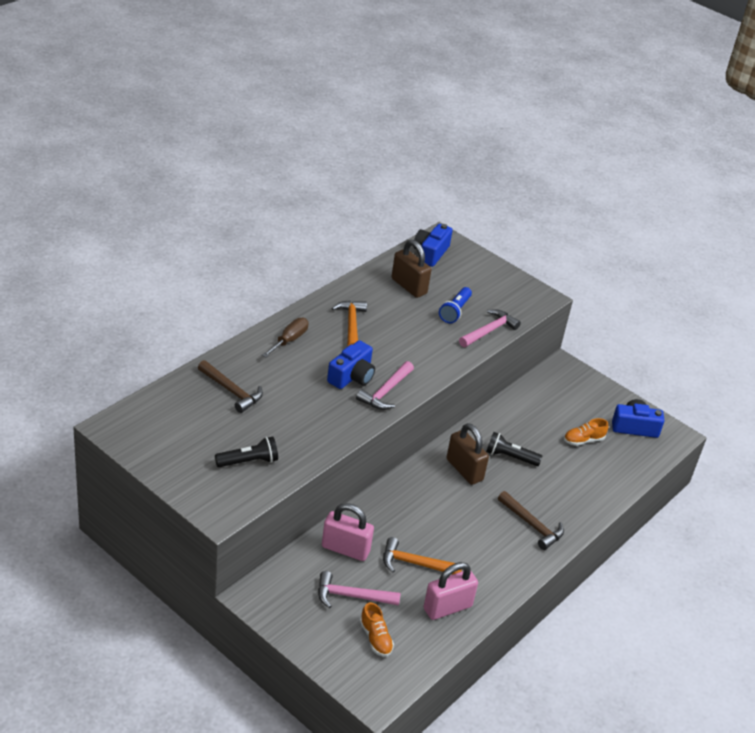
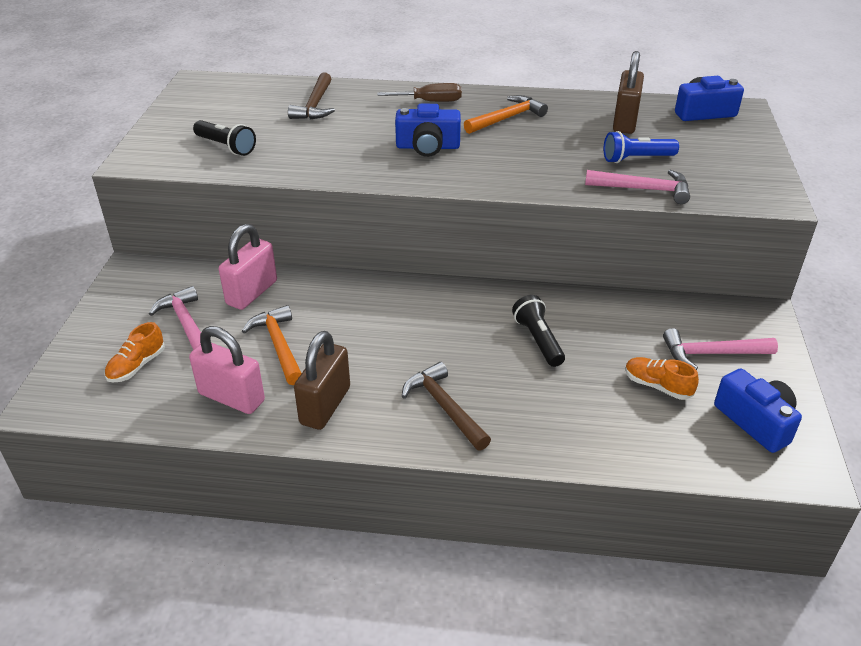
camera: 60 degrees right, 0 degrees up
pink padlock [322,503,374,561] -> pink padlock turned 45 degrees clockwise [219,224,277,310]
pink hammer [356,361,414,410] -> pink hammer moved to [663,328,778,370]
brown padlock [447,423,489,485] -> brown padlock moved to [294,331,350,430]
brown hammer [498,491,564,550] -> brown hammer turned 135 degrees clockwise [402,362,491,451]

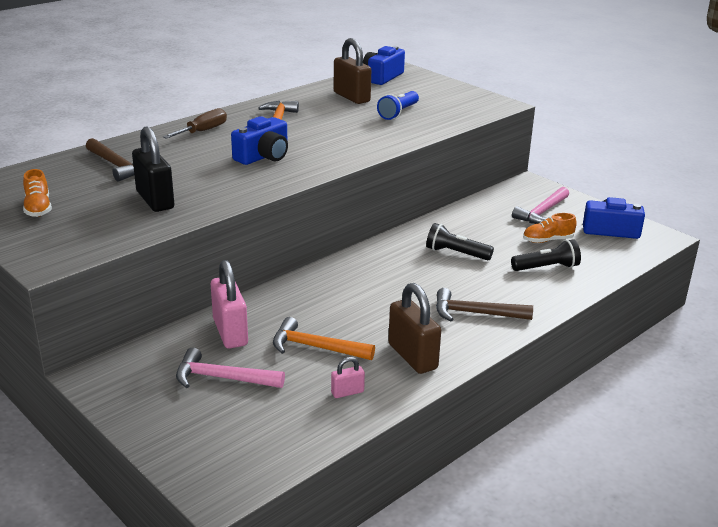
camera: 50 degrees left, 10 degrees down
orange shoe [104,322,165,382] -> orange shoe moved to [23,169,52,217]
pink padlock [189,326,265,414] -> pink padlock [331,357,365,398], size x0.49
black flashlight [193,120,256,156] -> black flashlight moved to [511,239,581,271]
pink hammer [585,170,690,204] -> none
none -> black padlock [132,126,174,212]

